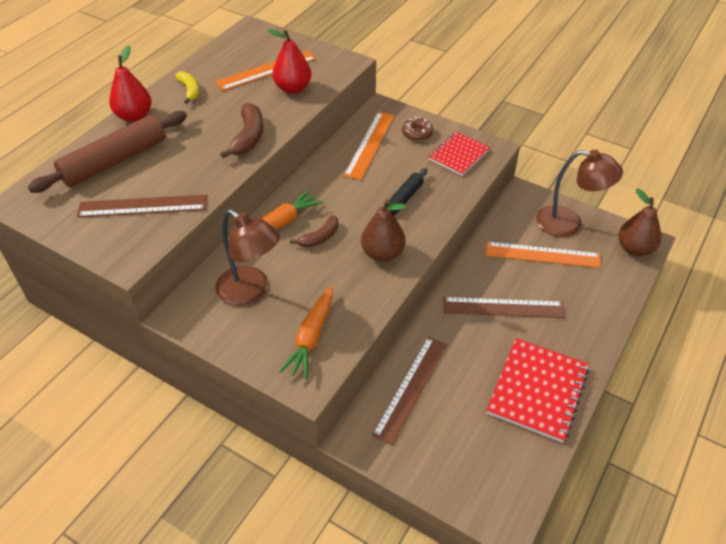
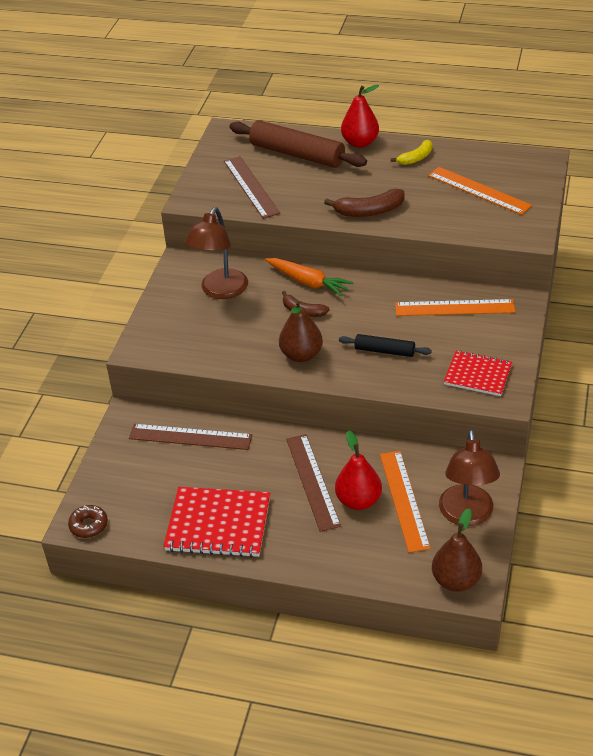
camera: 75 degrees right, 5 degrees down
red pear [268,29,311,94] -> red pear moved to [335,430,382,510]
orange carrot [279,286,333,379] -> none
brown donut [402,117,433,141] -> brown donut moved to [68,505,108,538]

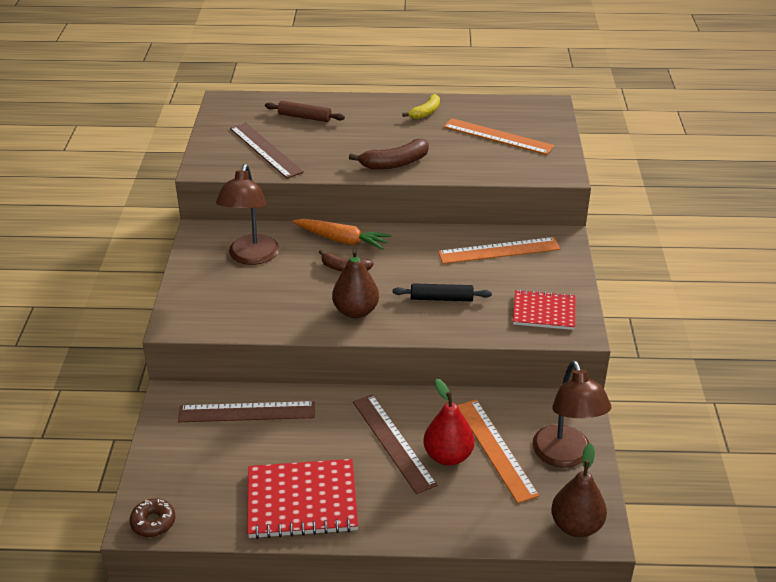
camera: 15 degrees left, 5 degrees down
brown rolling pin [229,120,367,168] -> brown rolling pin [265,101,345,122], size x0.53
red pear [341,85,379,148] -> none

